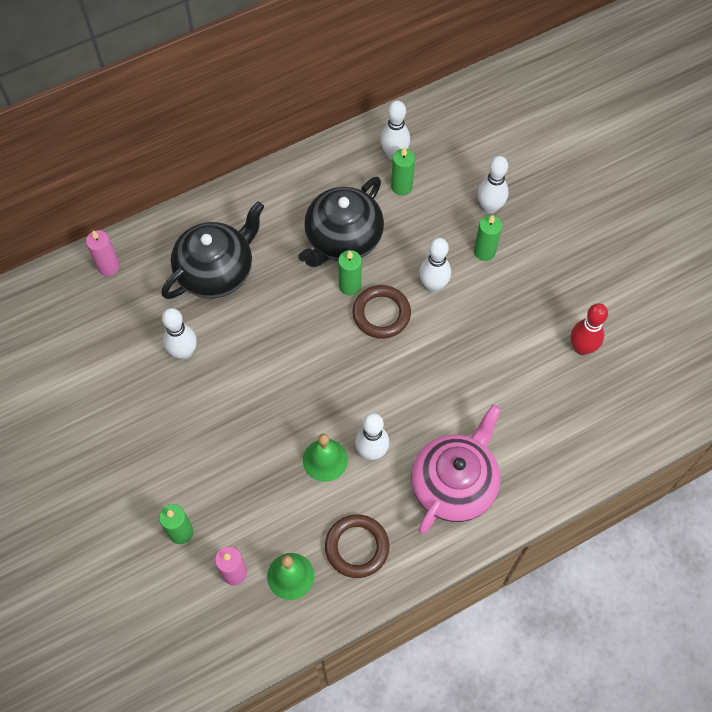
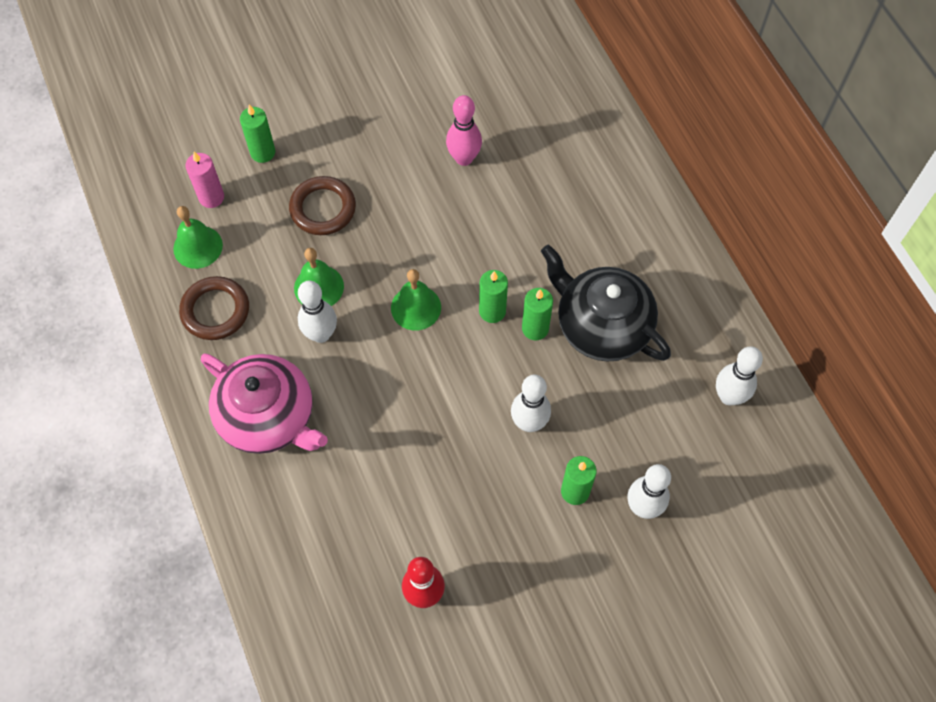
camera: 95 degrees right, 0 degrees up
pink candle [86,230,120,276] -> none
black teapot [162,201,265,299] -> none
white bowling pin [162,308,197,360] -> pink bowling pin [446,95,482,166]
brown ring [353,285,411,338] -> brown ring moved to [289,176,356,235]
green candle [391,147,415,195] -> green candle moved to [479,270,508,323]
none -> green bell [391,269,441,330]

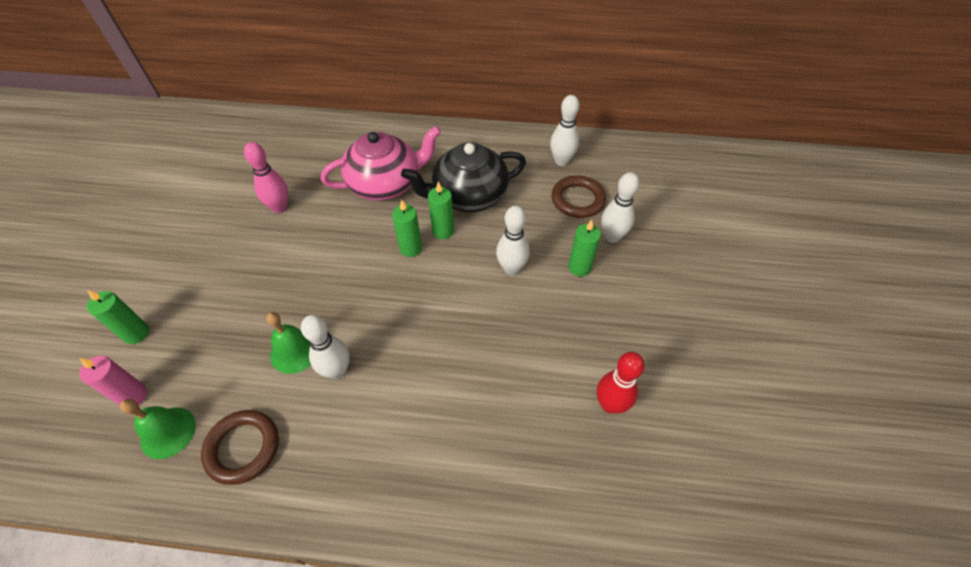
camera: 60 degrees left, 10 degrees down
pink teapot [201,353,328,454] -> pink teapot moved to [321,126,441,201]
brown ring [289,176,356,235] -> brown ring moved to [552,175,606,218]
green bell [391,269,441,330] -> none

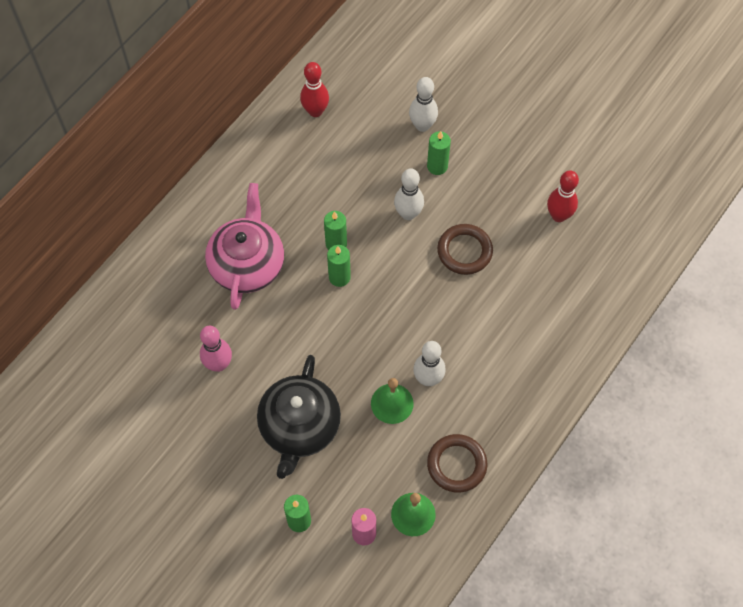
camera: 60 degrees left, 10 degrees up
black teapot [401,142,526,212] -> black teapot moved to [257,355,341,479]
white bowling pin [550,95,579,166] -> red bowling pin [300,62,329,117]
brown ring [552,175,606,218] -> brown ring moved to [437,224,493,275]

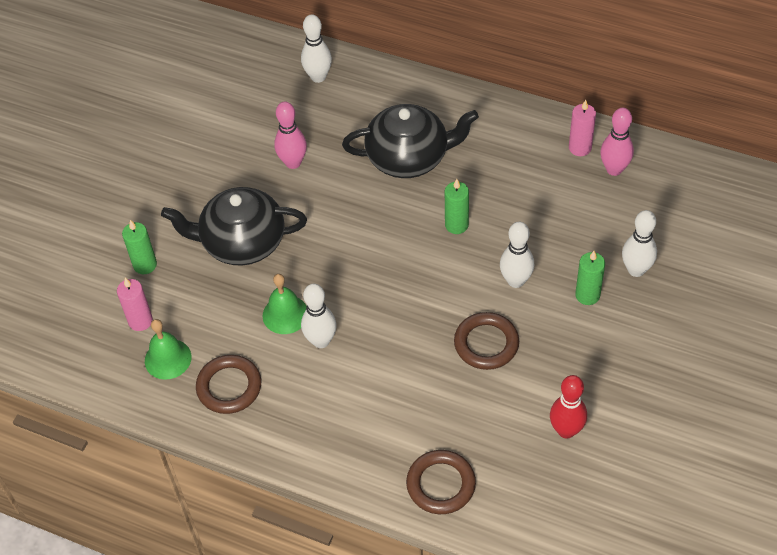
camera: 80 degrees right, 10 degrees down
pink teapot [205,183,284,310] -> black teapot [342,104,479,178]
red bowling pin [300,62,329,117] -> pink bowling pin [600,108,634,176]
green candle [327,245,351,287] -> none
none -> white bowling pin [301,14,332,83]
none -> brown ring [406,450,476,514]
none -> pink candle [569,100,596,156]

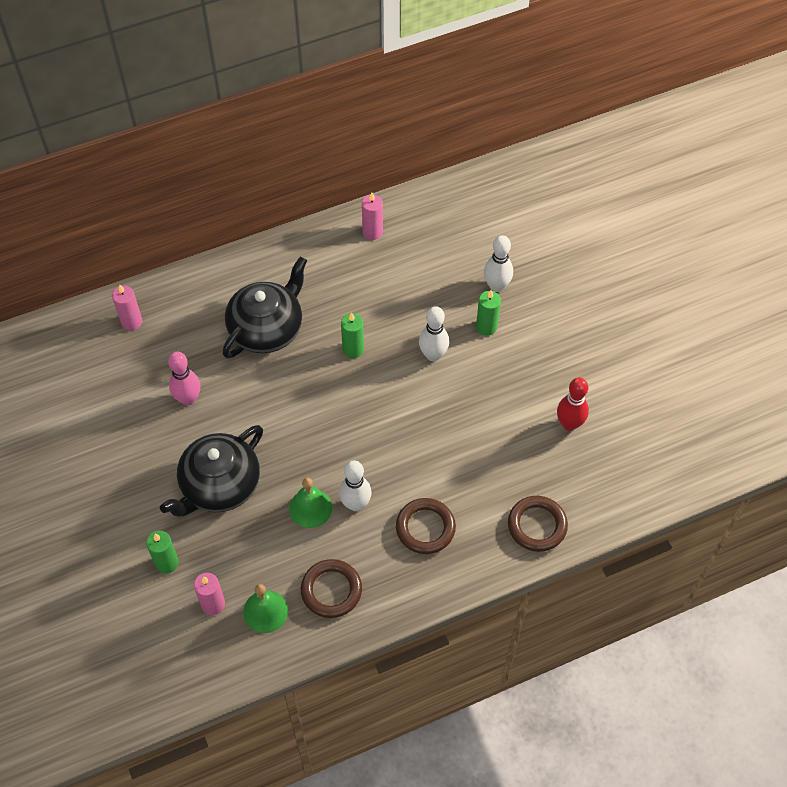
camera: 50 degrees left, 5 degrees up
white bowling pin [301,14,332,83] -> pink candle [112,285,142,331]
brown ring [454,312,519,370] -> brown ring moved to [396,498,456,554]
pink bowling pin [600,108,634,176] -> none

